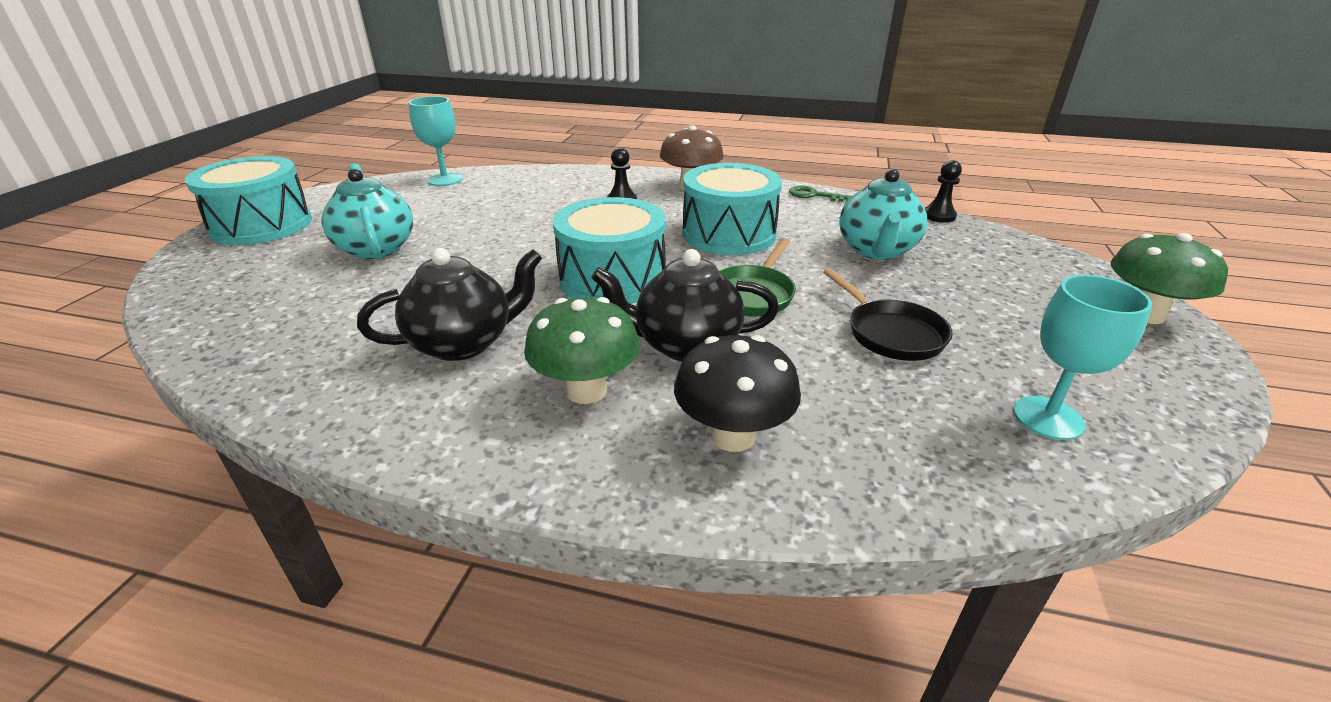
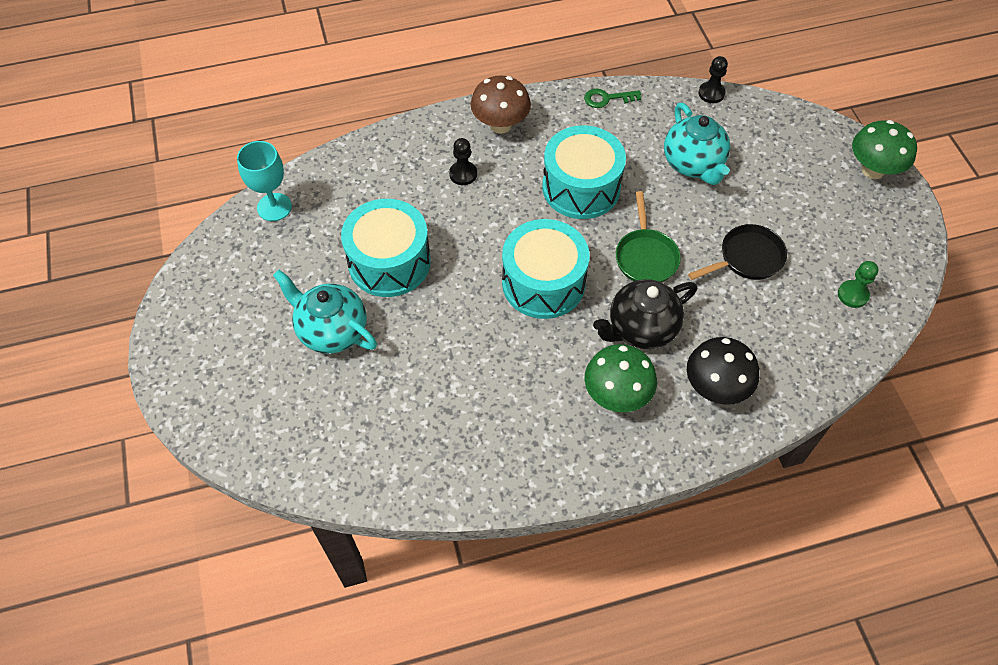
camera: 30 degrees left, 25 degrees up
turquoise drum [185,156,312,245] -> turquoise drum moved to [341,199,431,297]
black teapot [357,248,542,361] -> none
black pan [823,268,953,361] -> black pan turned 60 degrees counterclockwise [688,224,787,280]
turquoise goblet [1013,275,1152,440] -> green pawn [838,261,878,308]

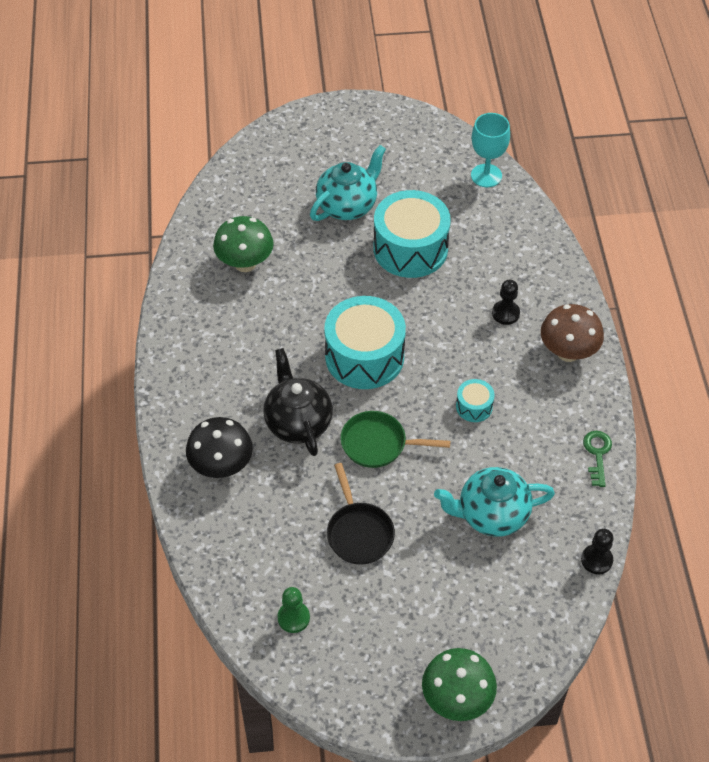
camera: 100 degrees right, 5 degrees down
turquoise drum [542,125,626,219] -> turquoise drum [456,379,495,422], size x0.45
green mushroom [585,344,657,412] -> green mushroom moved to [213,216,274,272]

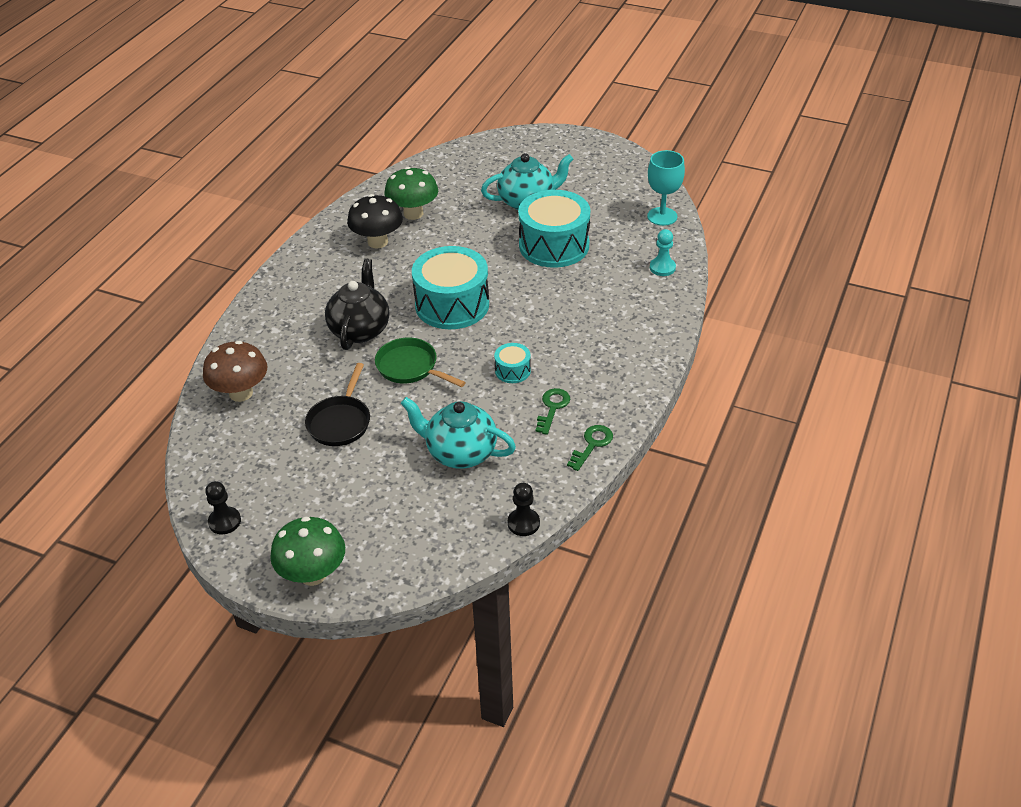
camera: 30 degrees right, 10 degrees down
black mushroom [186,417,253,478] -> black mushroom moved to [347,194,403,249]
green pawn [277,587,310,633] -> none
black pawn [492,280,520,325] -> black pawn moved to [205,481,241,534]
brown mushroom [541,304,604,362] -> brown mushroom moved to [203,341,267,402]
none -> green key [535,388,570,435]
none -> turquoise pawn [650,229,676,276]

